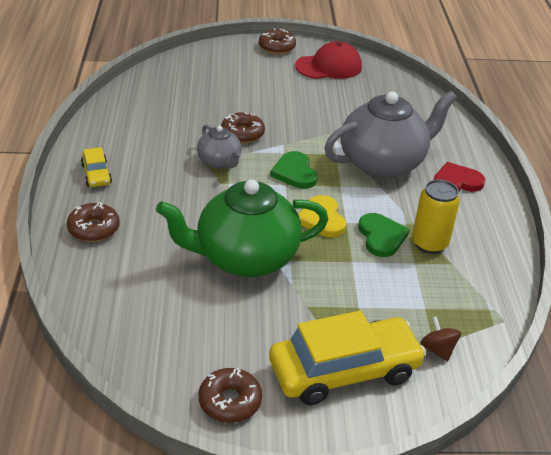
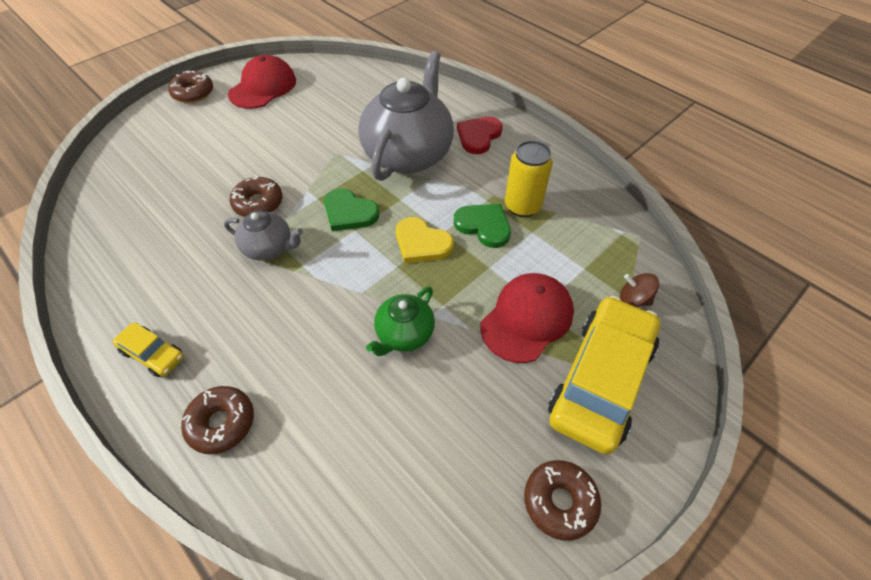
camera: 40 degrees left, 15 degrees up
green teapot [156,179,329,277] -> green teapot [366,287,435,356], size x0.50
none -> red cap [480,273,574,363]

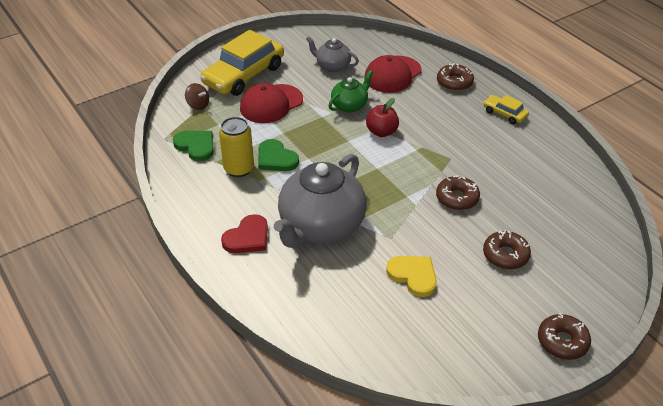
camera: 170 degrees left, 10 degrees down
grey teapot [224,211,303,261] -> grey teapot moved to [306,36,359,72]
red cap [228,55,296,109] -> red cap moved to [364,55,422,93]
green heart [324,188,379,231] -> green heart moved to [173,131,214,161]
yellow heart [396,217,453,263] -> yellow heart moved to [386,256,437,297]
brown donut [524,460,601,541] -> brown donut moved to [483,230,531,269]
none -> red apple [366,98,399,137]

